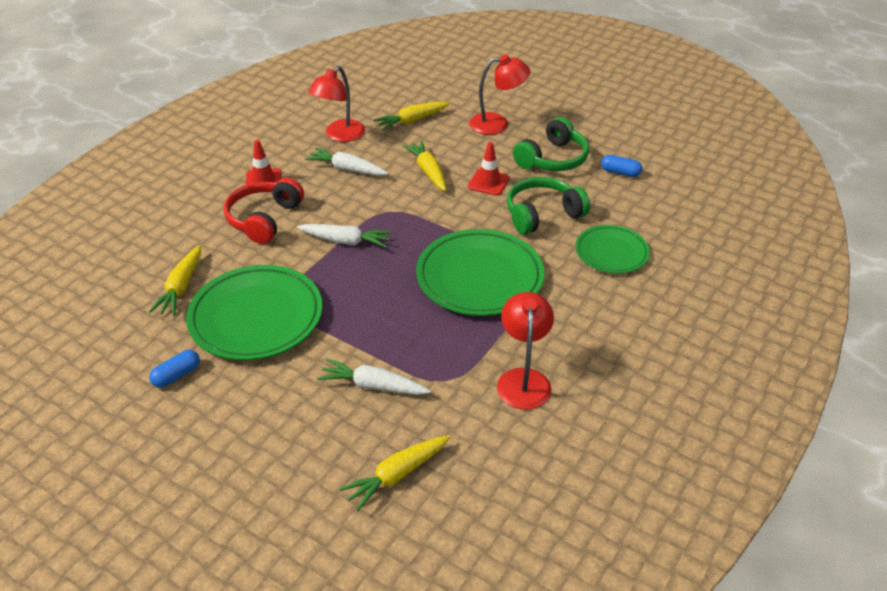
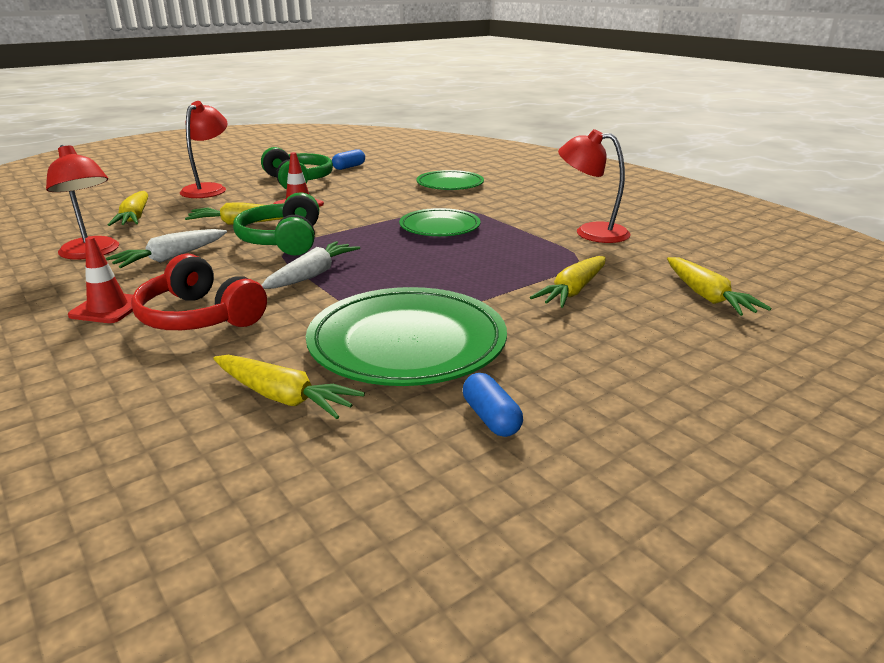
camera: 70 degrees left, 15 degrees down
white carrot [317,358,431,395] -> yellow carrot [530,256,606,308]
green plate [416,229,544,316] -> green plate [399,208,481,236], size x0.59
green headphones [507,177,590,235] -> green headphones moved to [233,192,319,256]

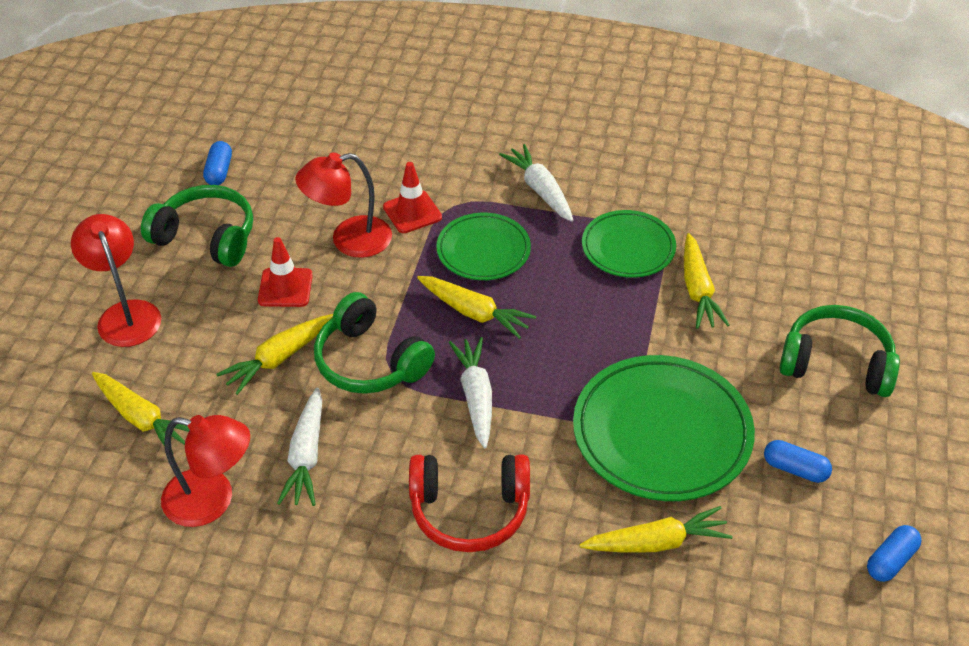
camera: 40 degrees left, 20 degrees up
red traffic cone [68,237,133,323] -> red traffic cone moved to [383,162,442,233]
green plate [416,170,484,190] -> green plate moved to [582,210,676,278]
red lamp [558,129,630,243] -> red lamp moved to [295,153,392,258]
yellow carrot [667,257,771,316] -> yellow carrot moved to [417,276,536,339]
none -> white carrot [499,144,573,222]
none -> green headphones [780,305,900,397]
none -> blue capsule [867,525,922,582]

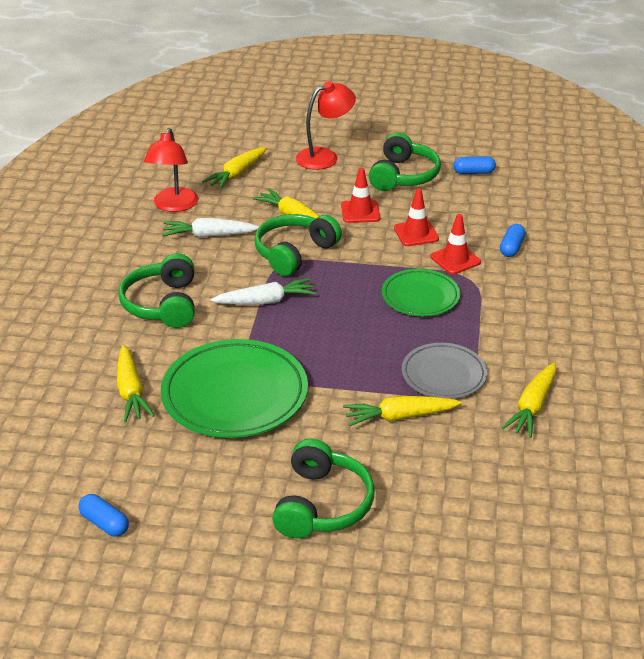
camera: 85 degrees right, 10 degrees down
red lamp [295,153,392,258] -> red traffic cone [394,189,439,246]
red headphones [409,454,530,552] -> green headphones [118,253,195,328]
yellow carrot [417,276,536,339] -> yellow carrot moved to [502,363,556,438]
white carrot [499,144,573,222] -> none
green plate [582,210,676,278] -> grey plate [402,343,487,399]
blue capsule [764,440,832,483] -> blue capsule moved to [500,224,526,257]

